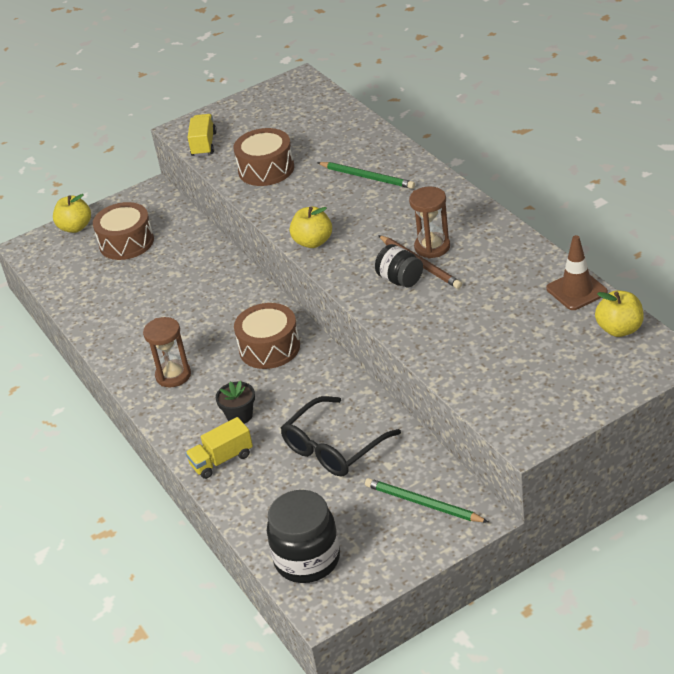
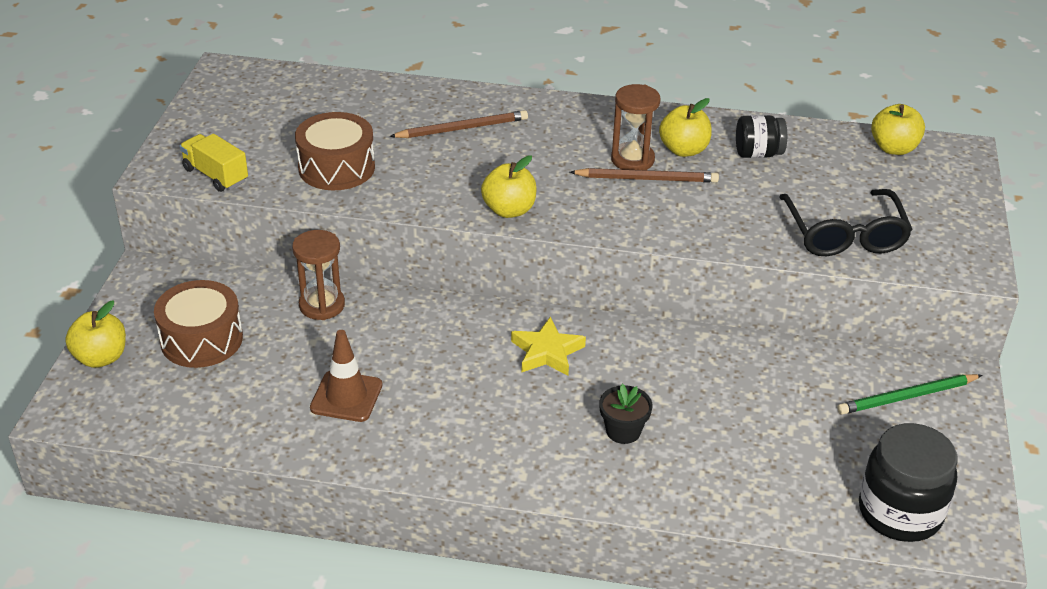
camera: 55 degrees left, 0 degrees up
brown hourglass [143,317,191,387] -> brown hourglass moved to [292,230,345,320]
yellow truck [185,417,253,479] -> none
brown drum [234,303,300,369] -> yellow star [511,316,586,375]
black glasses [281,396,401,477] -> black glasses moved to [779,189,913,256]
green pencil [317,162,415,189] -> brown pencil [389,110,528,138]
black jar [375,244,423,287] -> black jar moved to [736,115,787,158]
brown traffic cone [546,235,608,310] -> brown traffic cone moved to [310,330,382,422]
none -> yellow apple [659,98,712,157]

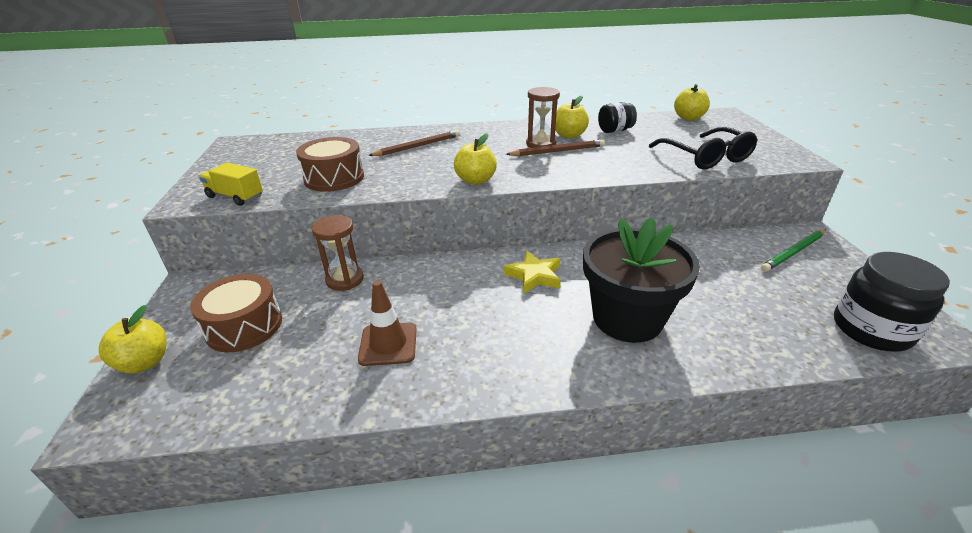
camera: 15 degrees left, 5 degrees down
black flower pot [599,384,652,444] -> black flower pot [583,217,700,343], size x2.35

